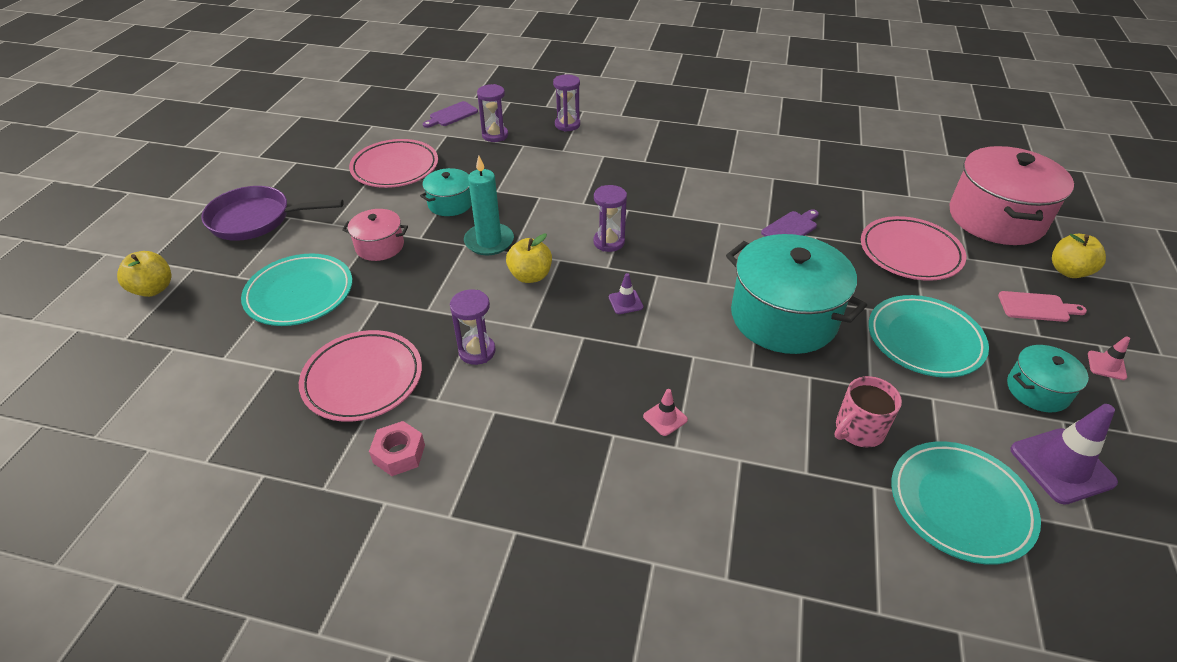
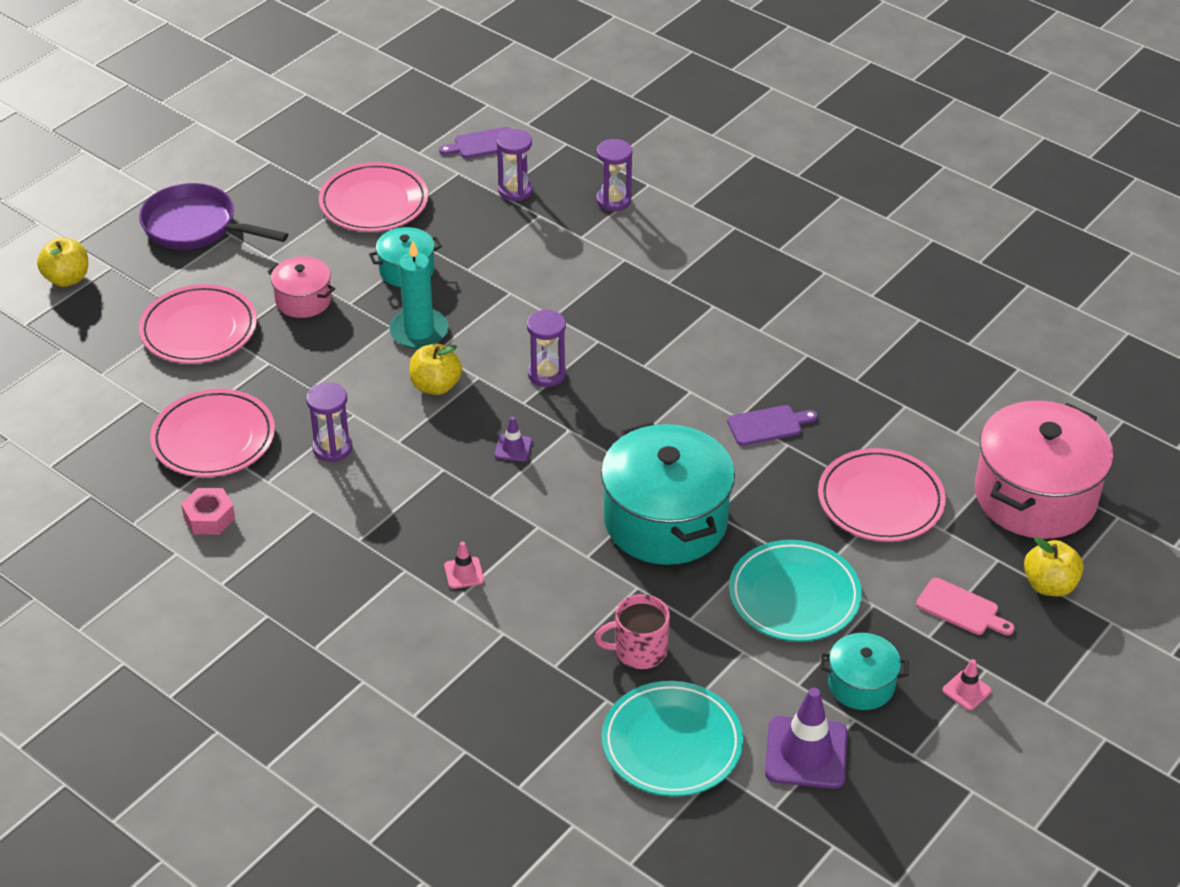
camera: 25 degrees right, 0 degrees up
turquoise plate [241,254,352,326] -> pink plate [139,284,257,364]

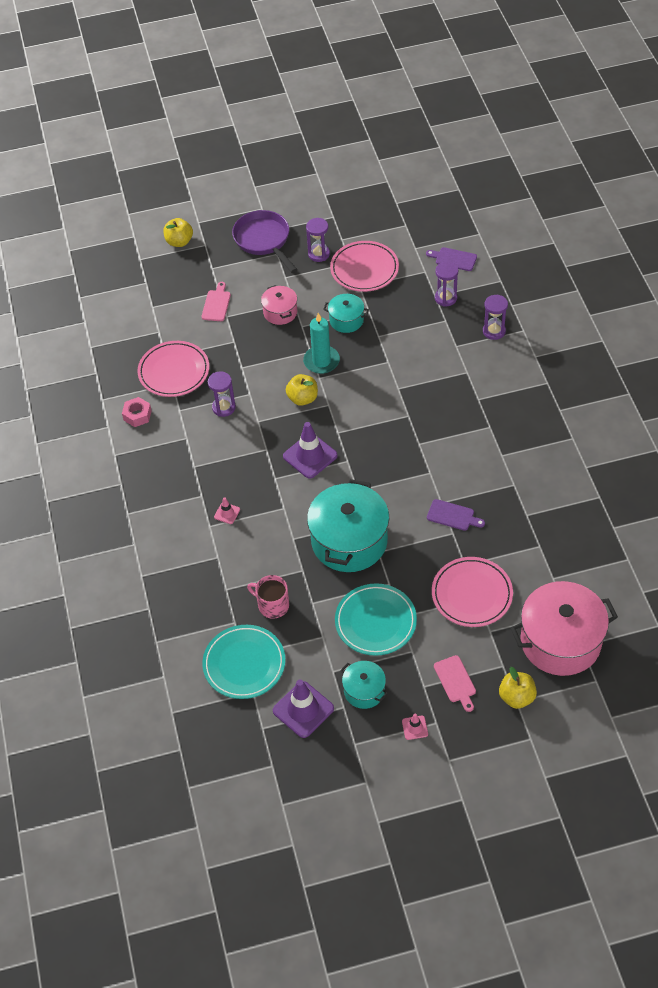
camera: 40 degrees right, 10 degrees up
pink plate [139,284,257,364] -> pink cutting board [202,282,231,321]
purple traffic cone [494,417,532,462] -> purple traffic cone [283,422,338,479], size x2.04
purple hourglass [527,309,566,387] -> purple hourglass moved to [306,218,330,262]

